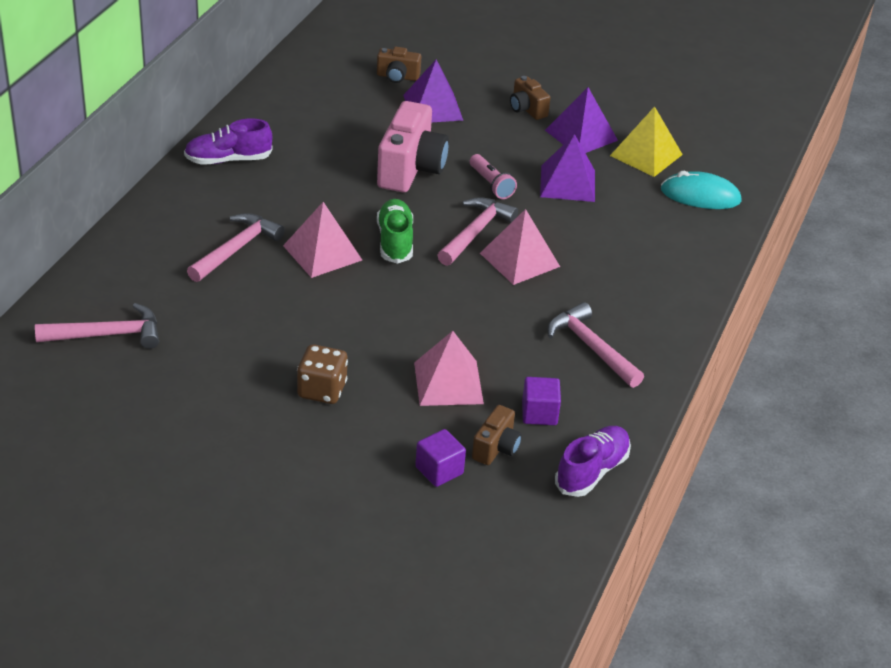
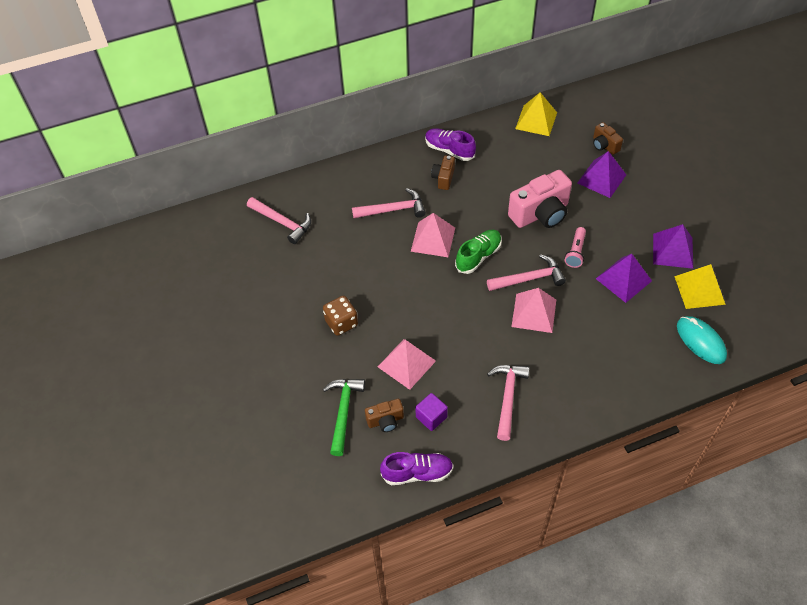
camera: 50 degrees right, 15 degrees up
purple cube [415,429,466,487] -> green hammer [323,379,365,456]
brown camera [510,76,551,120] -> brown camera moved to [431,155,455,190]
none -> yellow pyramid [515,92,557,136]

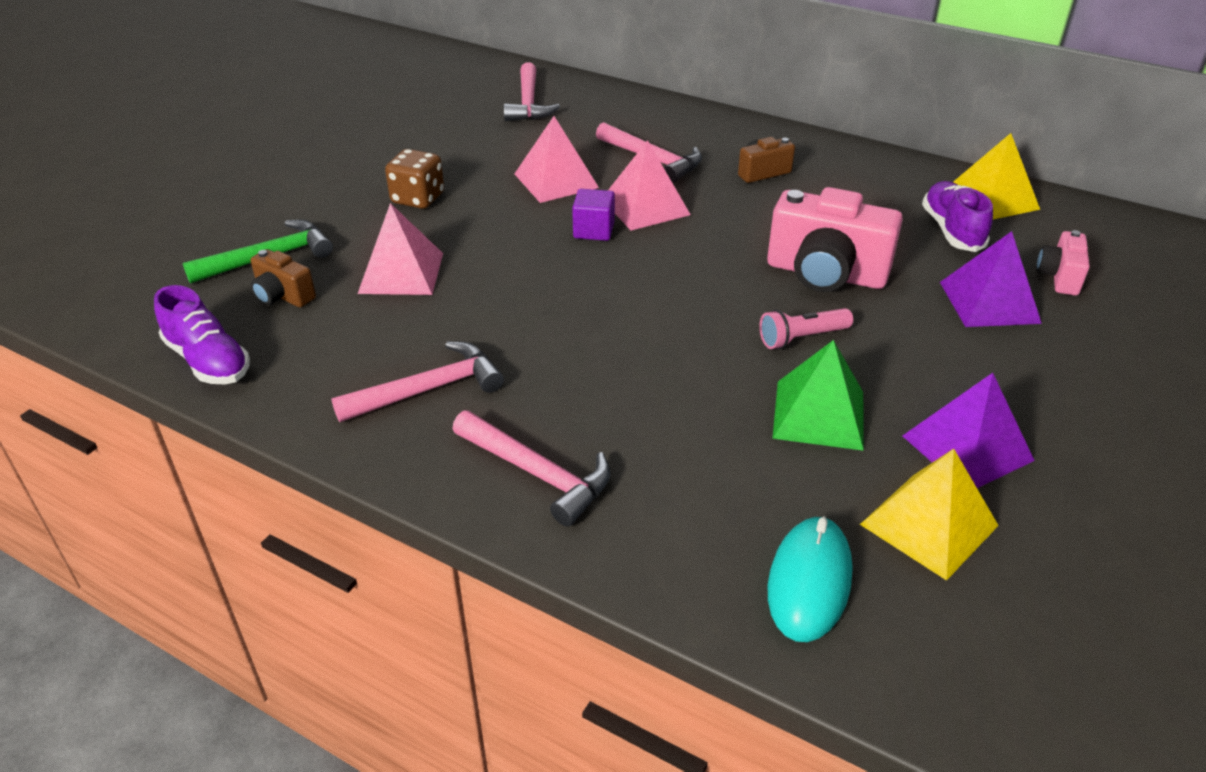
camera: 50 degrees right, 15 degrees down
purple cube [415,393,448,431] -> purple cube moved to [572,189,615,241]
purple shoe [425,128,476,161] -> purple shoe moved to [922,181,993,252]
green shoe [455,230,502,274] -> none
pink hammer [487,254,566,291] -> pink hammer moved to [453,410,611,526]
pink pyramid [511,288,556,333] -> pink pyramid moved to [514,116,599,203]
brown camera [593,122,623,155] -> pink camera [1036,230,1090,295]
purple pyramid [596,254,652,303] -> green pyramid [772,340,864,451]

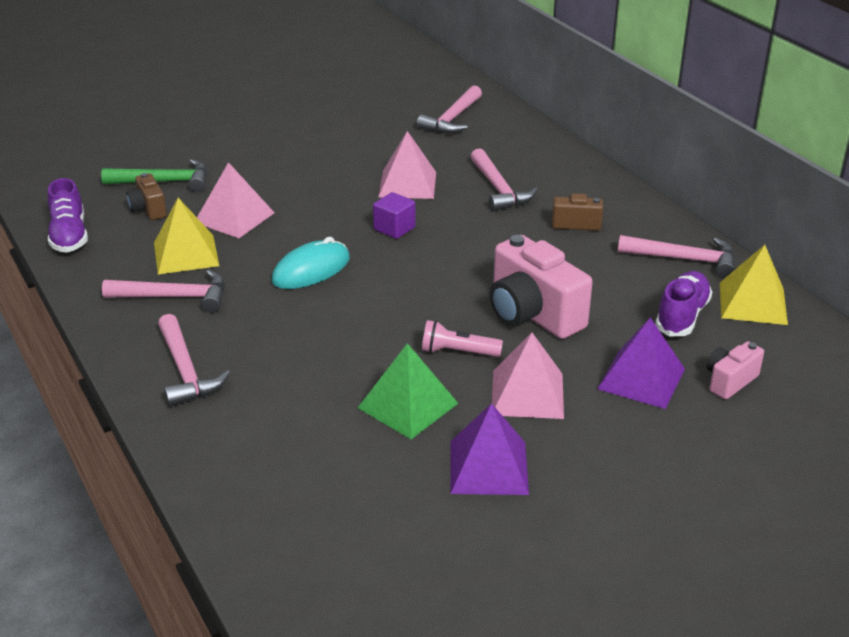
camera: 30 degrees right, 5 degrees down
brown dice [385,149,444,209] -> none
pink pyramid [608,140,691,231] -> pink pyramid moved to [492,332,564,419]
turquoise mouse [768,516,853,642] -> turquoise mouse moved to [272,237,350,289]
yellow pyramid [860,449,999,581] -> yellow pyramid moved to [154,198,219,274]
none -> pink hammer [618,235,735,278]

